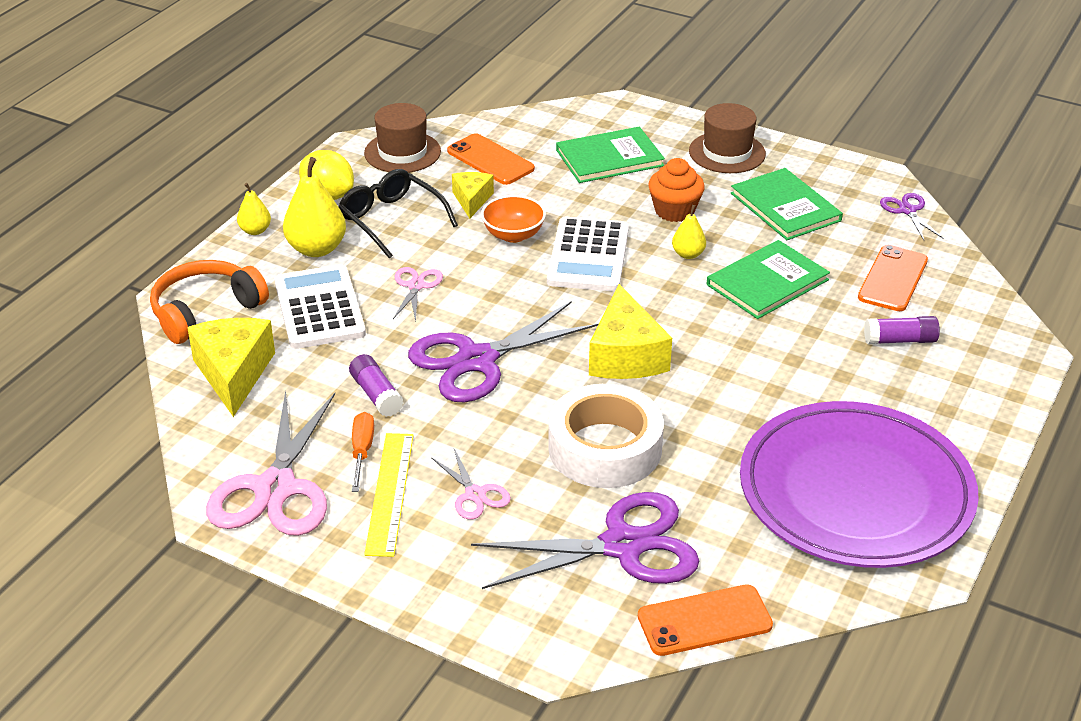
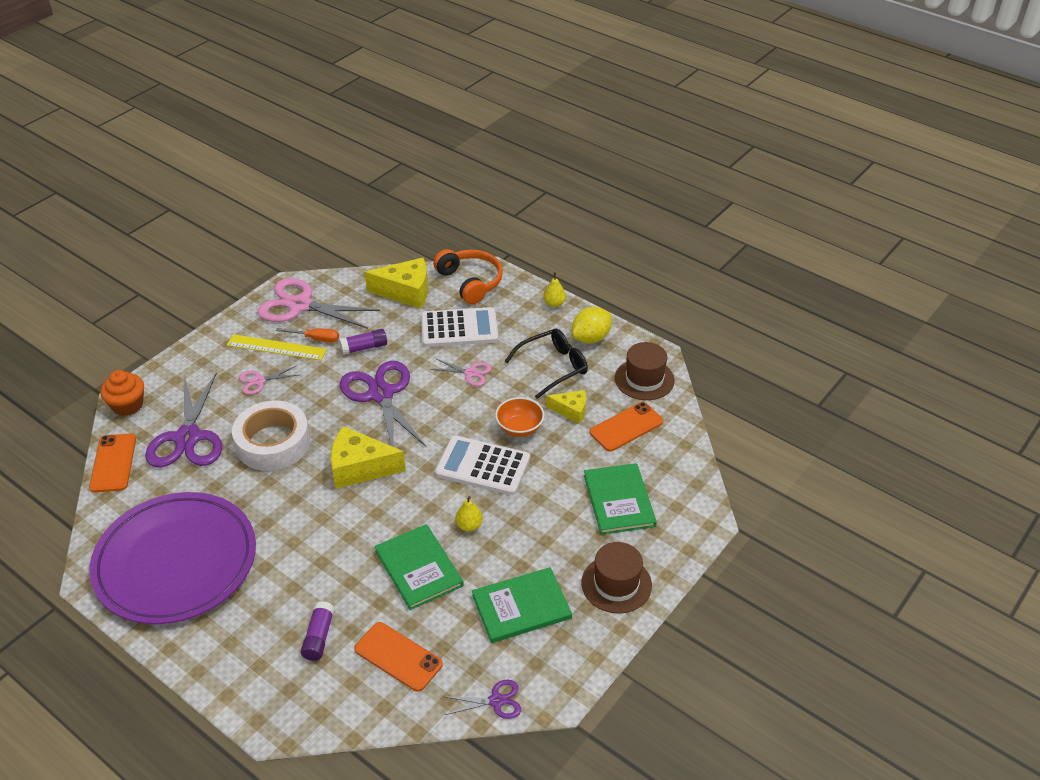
camera: 100 degrees right, 5 degrees up
yellow pear [283,157,346,257] -> none
orange cupcake [648,158,705,222] -> orange cupcake moved to [100,370,144,416]

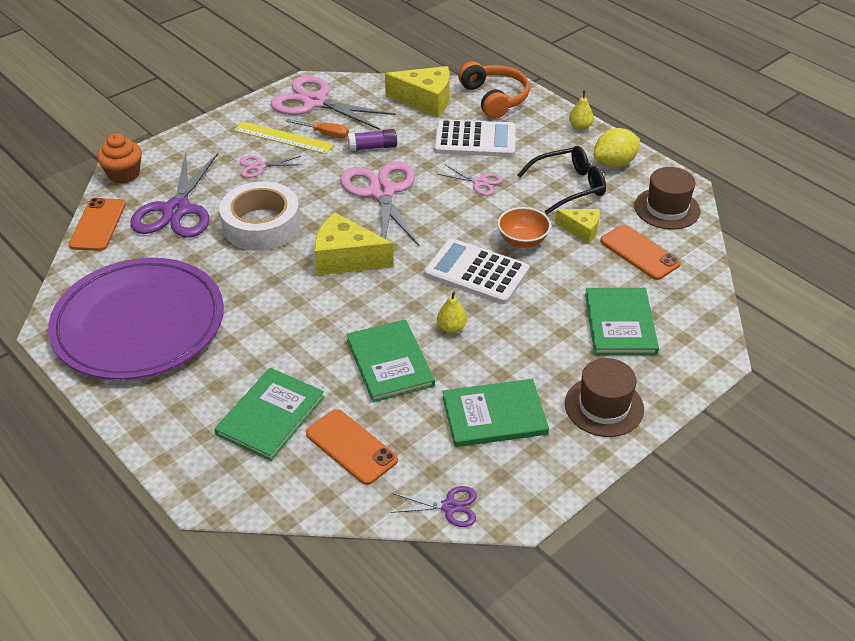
camera: 10 degrees right, 0 degrees up
purple glue stick [301,601,334,661] -> green book [214,368,324,461]
purple scissors [340,361,426,447] -> pink scissors [340,161,420,247]
orange phone [590,402,663,452] -> orange phone turned 75 degrees clockwise [600,225,681,280]

